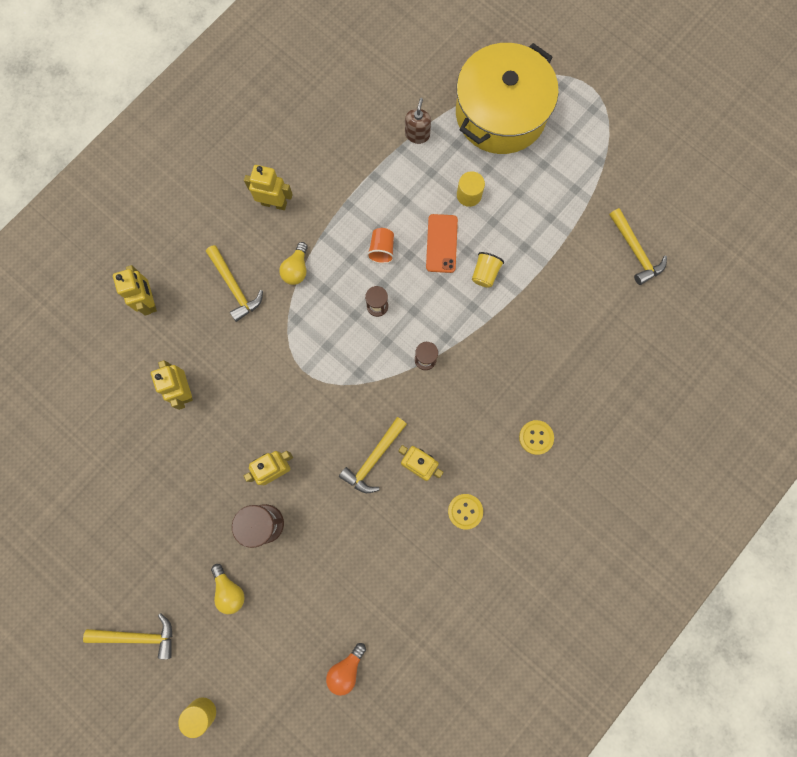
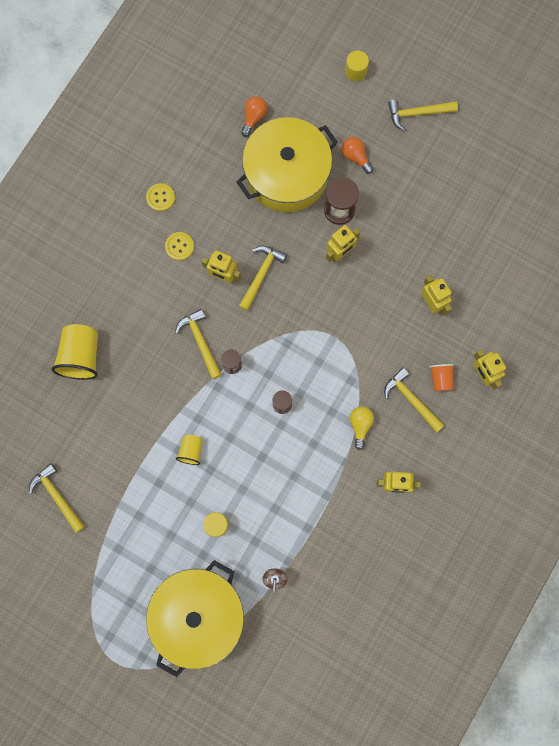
camera: 170 degrees right, 0 degrees up
yellow light bulb [211,564,245,614] -> orange light bulb [342,137,373,174]
orange cup [367,228,394,264] -> orange cup moved to [429,364,454,391]
orange phone [426,214,458,273] -> none
yellow button [519,420,554,455] -> yellow button moved to [146,183,175,212]
none -> yellow cup [51,324,98,380]
none -> yellow hammer [175,309,222,379]
none -> yellow pot [237,117,338,212]

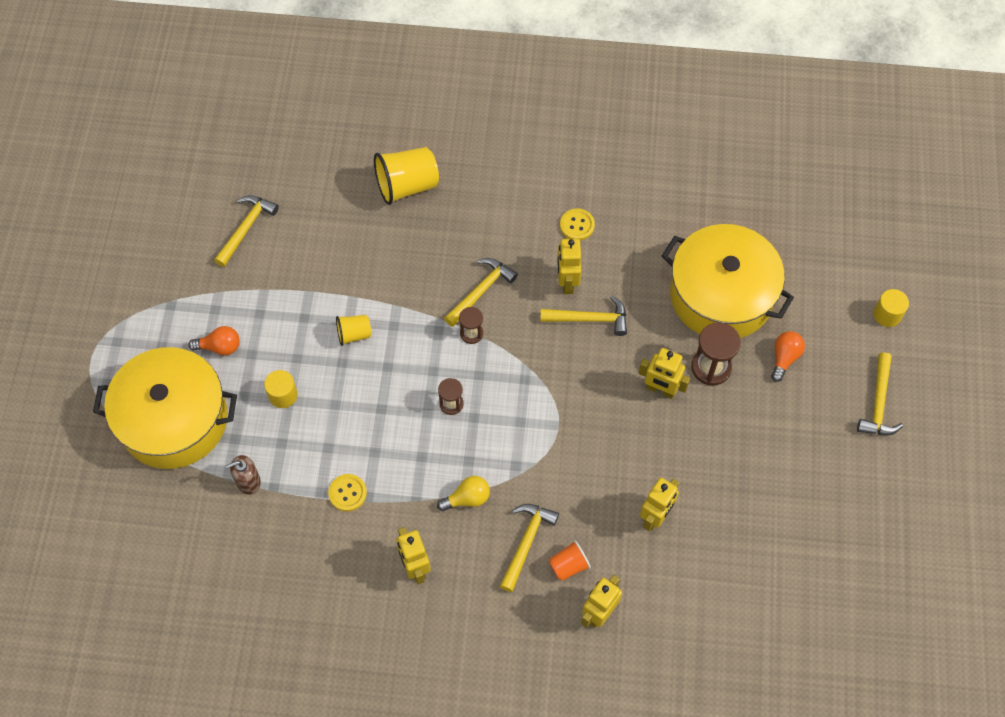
camera: 65 degrees right, 15 degrees down
yellow button [146,183,175,212] -> yellow button moved to [328,474,367,511]
orange light bulb [241,97,267,137] -> orange light bulb moved to [188,326,240,356]
yellow hammer [388,99,458,131] -> yellow hammer turned 135 degrees counterclockwise [857,352,903,435]

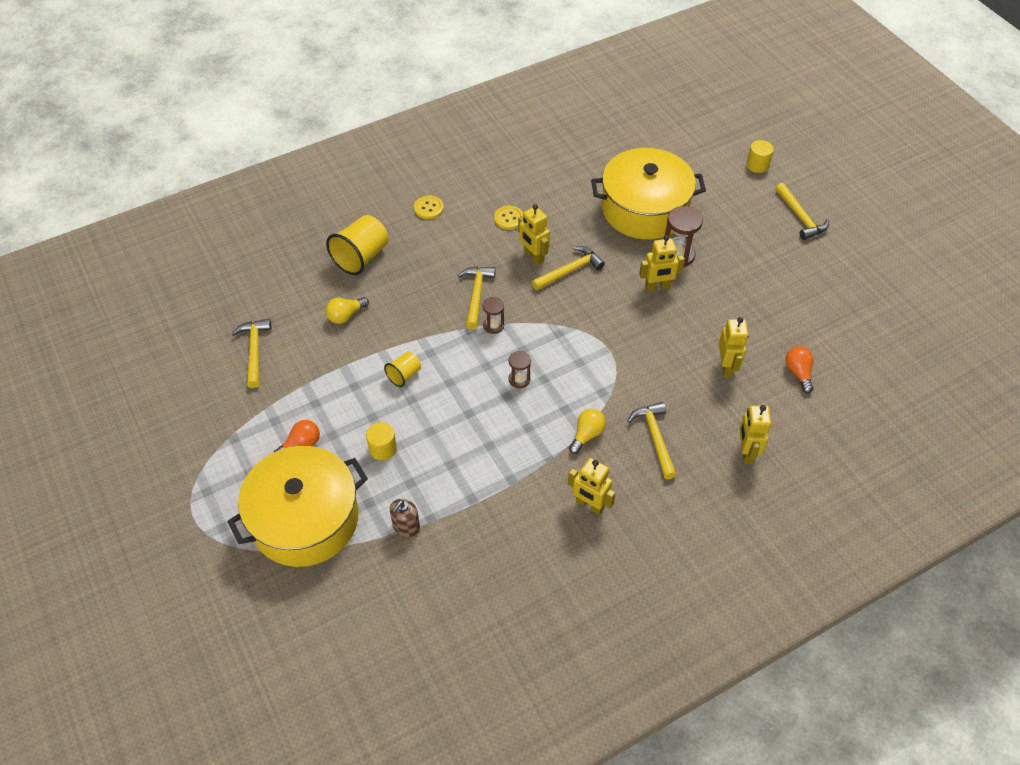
camera: 35 degrees left, 10 degrees down
yellow button [328,474,367,511] -> yellow button moved to [414,195,444,219]
orange cup [549,540,591,581] -> none
orange light bulb [771,331,805,382] -> orange light bulb moved to [785,346,814,393]
none -> yellow light bulb [326,297,369,324]

